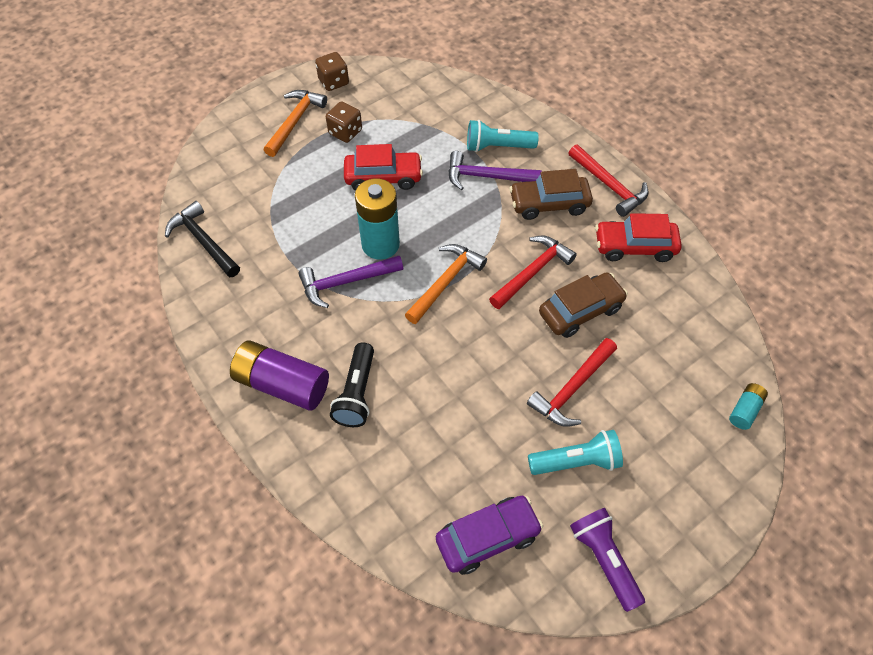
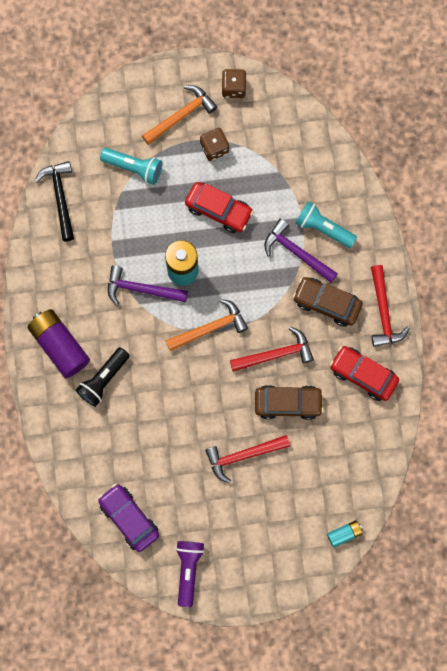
camera: 30 degrees right, 20 degrees up
purple car [436,496,543,575] -> purple car turned 135 degrees counterclockwise [98,483,159,552]
turquoise flashlight [528,430,623,475] -> turquoise flashlight moved to [100,148,163,185]

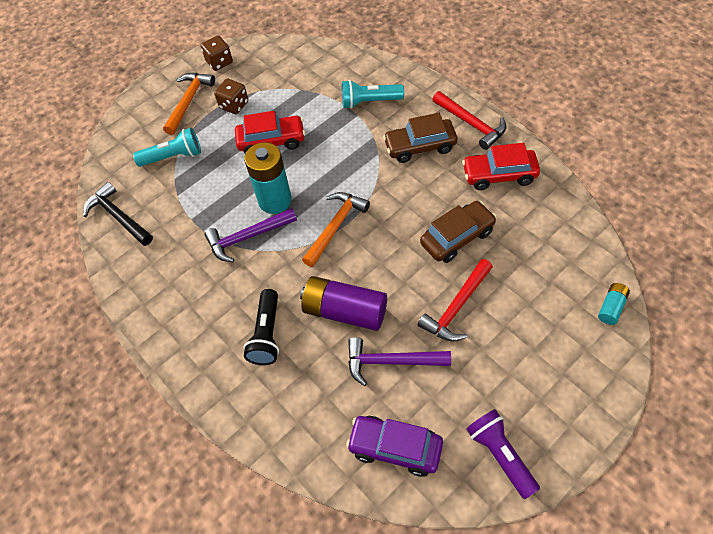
camera: 30 degrees left, 20 degrees down
purple battery [27,309,90,378] -> purple battery moved to [300,276,387,331]
red hammer [230,327,314,372] -> none
purple hammer [264,219,338,283] -> purple hammer moved to [348,337,451,386]

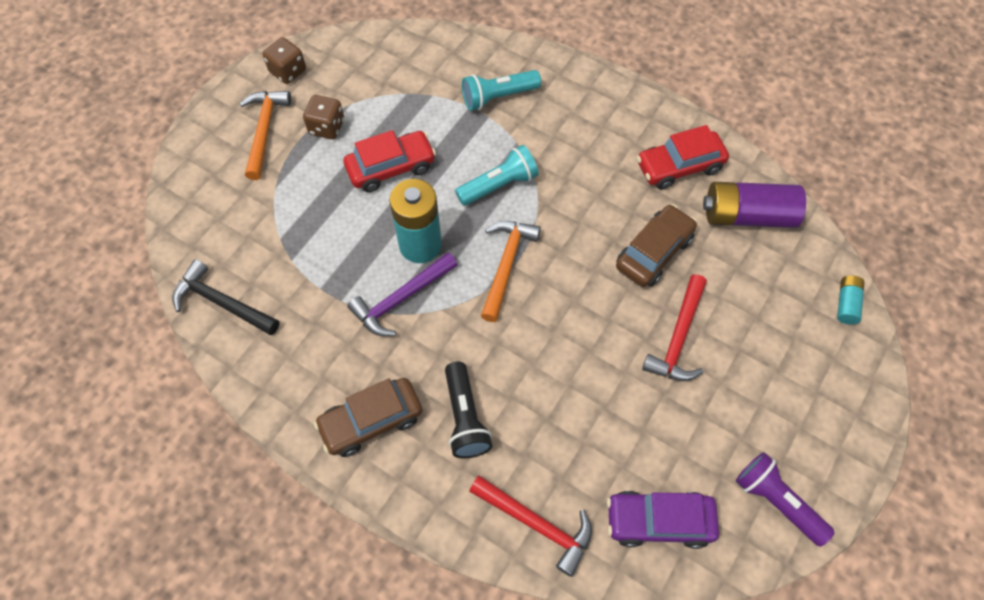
camera: 20 degrees left, 5 degrees up
turquoise flashlight [133,128,201,167] -> turquoise flashlight moved to [455,145,539,206]
purple battery [300,276,387,331] -> purple battery moved to [703,182,806,228]
purple hammer [348,337,451,386] -> none
brown car [383,113,457,163] -> brown car moved to [314,378,422,457]
red hammer [432,91,506,150] -> red hammer moved to [469,476,592,577]

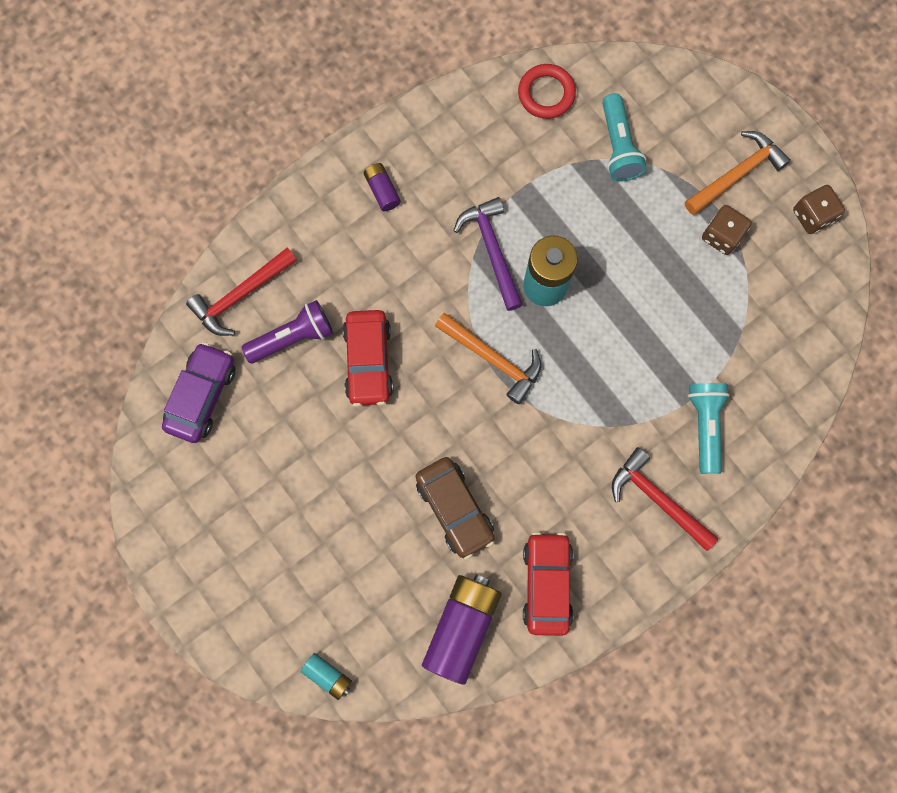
camera: 110 degrees right, 15 degrees up
black hammer [172,259,280,335] -> red ring [518,64,576,119]
orange hammer [240,91,291,180] -> orange hammer turned 60 degrees counterclockwise [685,131,791,215]
brown car [314,378,422,457] -> purple battery [364,163,401,211]
red car [344,130,436,192] -> red car moved to [343,310,393,407]
black flashlight [445,362,492,458] -> none
turquoise flashlight [455,145,539,206] -> turquoise flashlight moved to [602,93,647,181]
red hammer [642,275,707,381] -> red hammer moved to [612,447,718,551]
purple flashlight [736,452,835,547] -> purple flashlight moved to [241,300,333,363]

